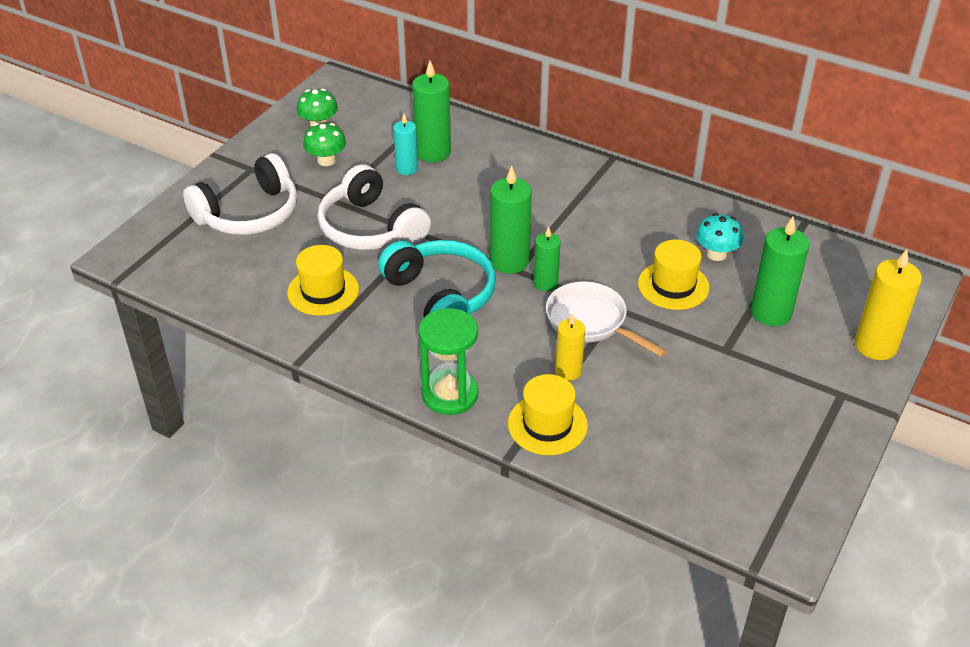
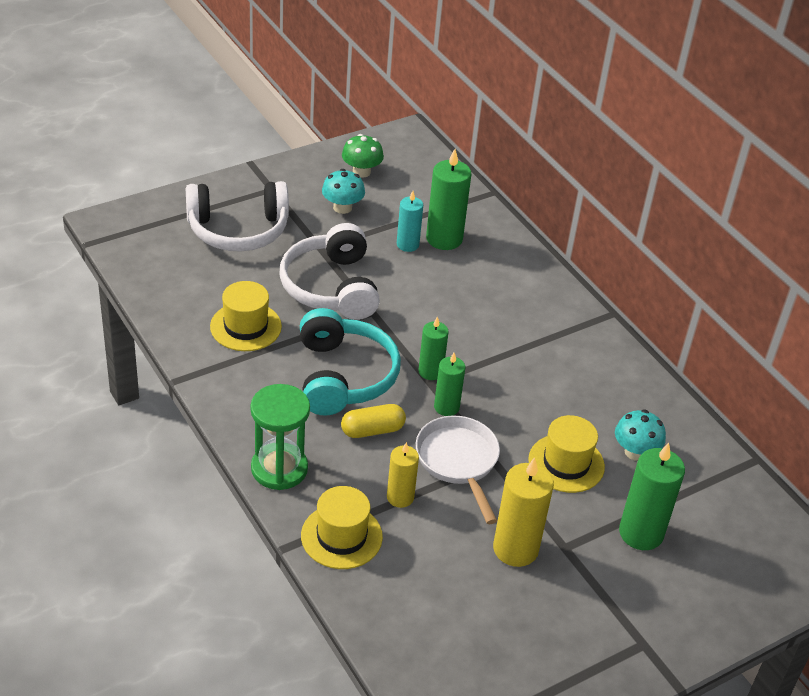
camera: 25 degrees right, 0 degrees up
green mushroom [303,123,346,166] -> turquoise mushroom [322,169,365,214]
green candle [490,165,532,274] -> green candle [418,316,449,380], size x0.61
yellow candle [855,249,922,360] -> yellow candle moved to [493,457,554,567]
none -> yellow capsule [341,404,406,438]

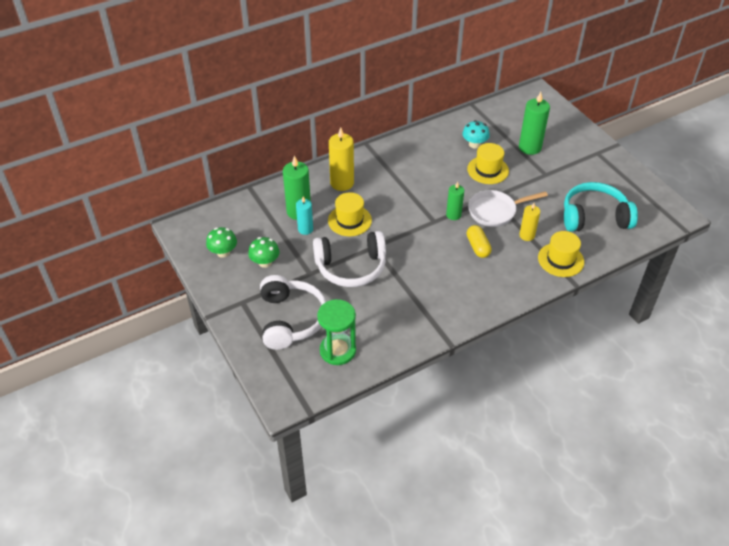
camera: 85 degrees left, 5 degrees up
yellow hat [210,281,282,351] -> yellow hat moved to [328,192,372,236]
green hourglass [250,384,310,490] -> green hourglass moved to [317,299,356,365]
turquoise headphones [300,308,401,416] -> turquoise headphones moved to [564,182,638,232]
turquoise mushroom [322,169,365,214] -> green mushroom [248,237,280,268]
green candle [418,316,449,380] -> none
yellow candle [493,457,554,567] -> yellow candle moved to [329,127,354,191]

